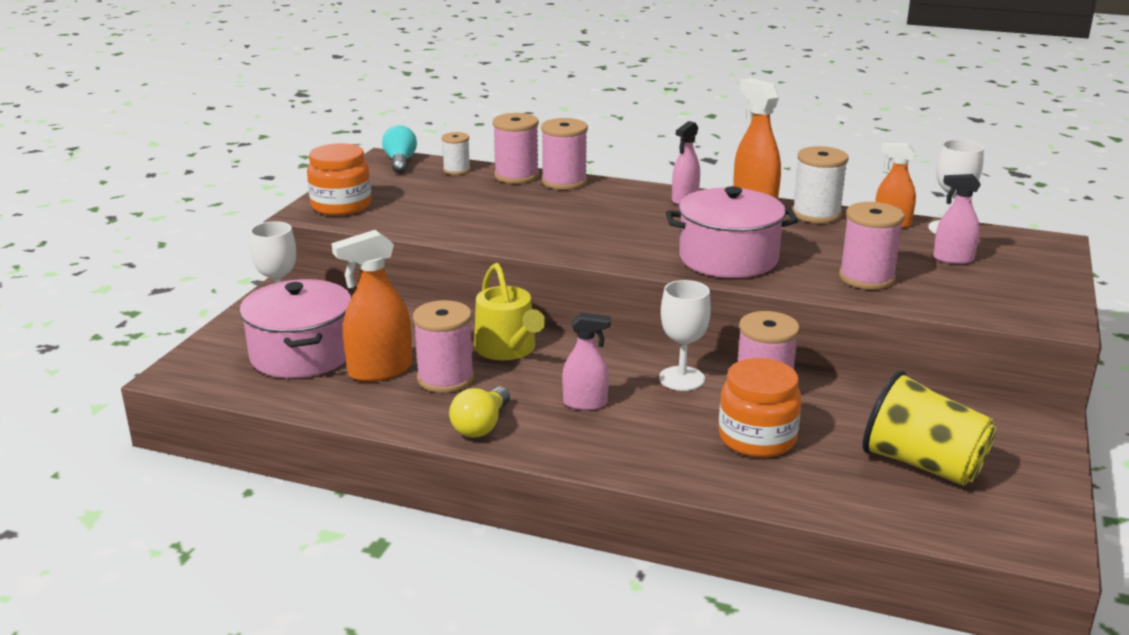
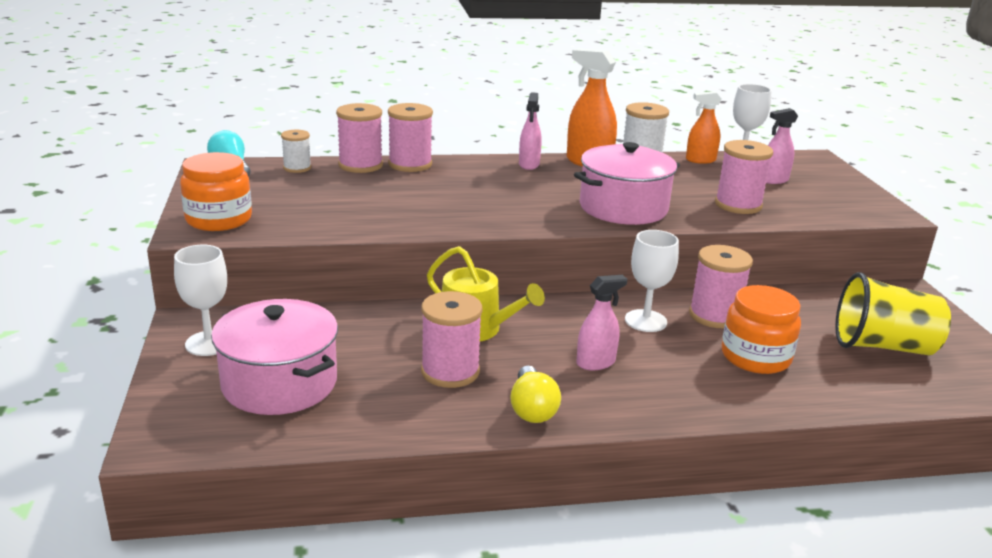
camera: 30 degrees left, 0 degrees up
orange spray bottle [332,230,412,382] -> none

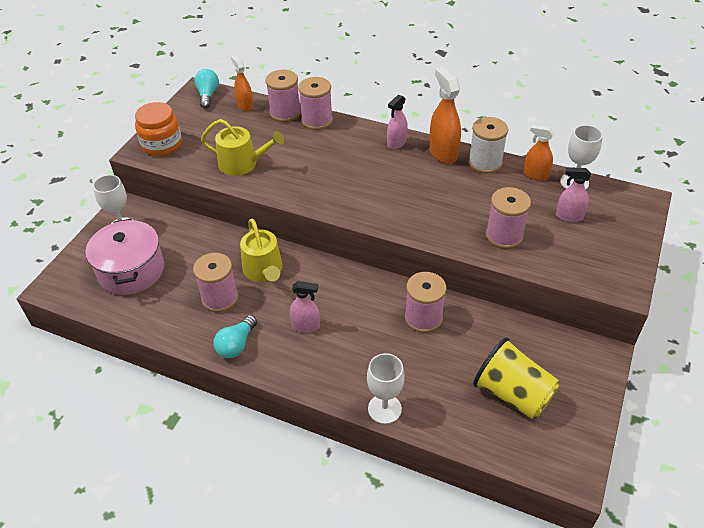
camera: 35 degrees right, 20 degrees up
white spool [281,130,311,173] -> orange spray bottle [231,55,253,111]
yellow light bulb [510,366,561,423] -> turquoise light bulb [213,315,257,358]
pink pot [574,142,680,225] -> none
white goblet [625,230,679,332] -> white goblet moved to [367,353,405,424]
orange jar [722,285,801,374] -> none
none -> yellow watering can [201,119,284,176]

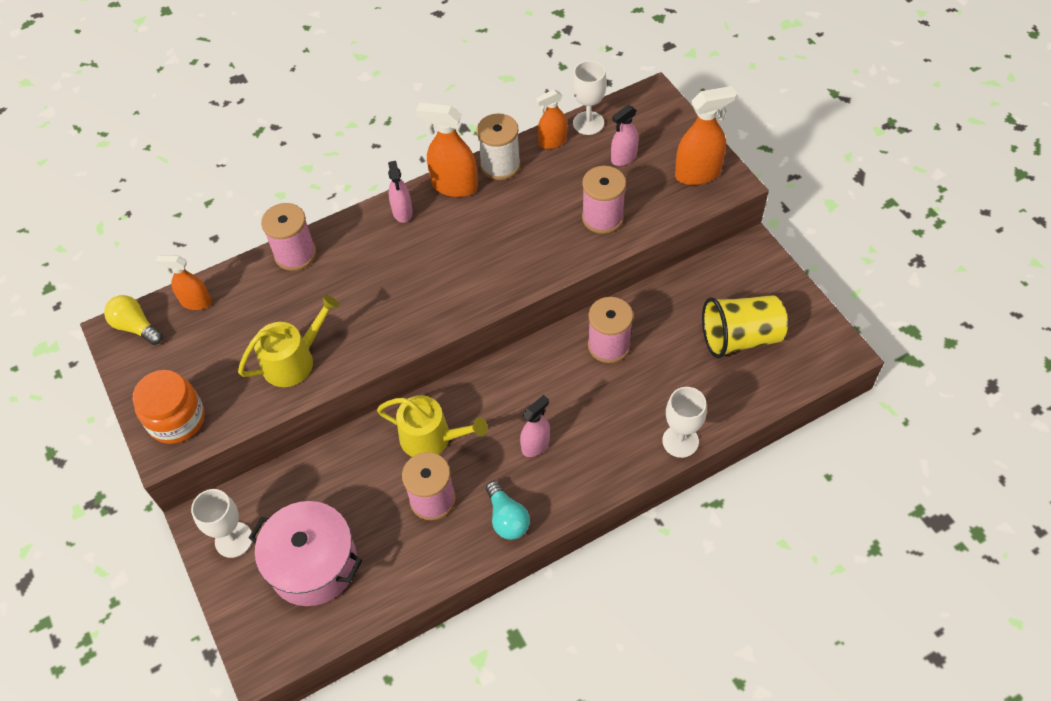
camera: 50 degrees left, 10 degrees up
turquoise light bulb [194,69,219,108] -> yellow light bulb [104,295,163,345]
pink spool [266,70,301,122] -> none
none -> orange spray bottle [675,86,737,185]

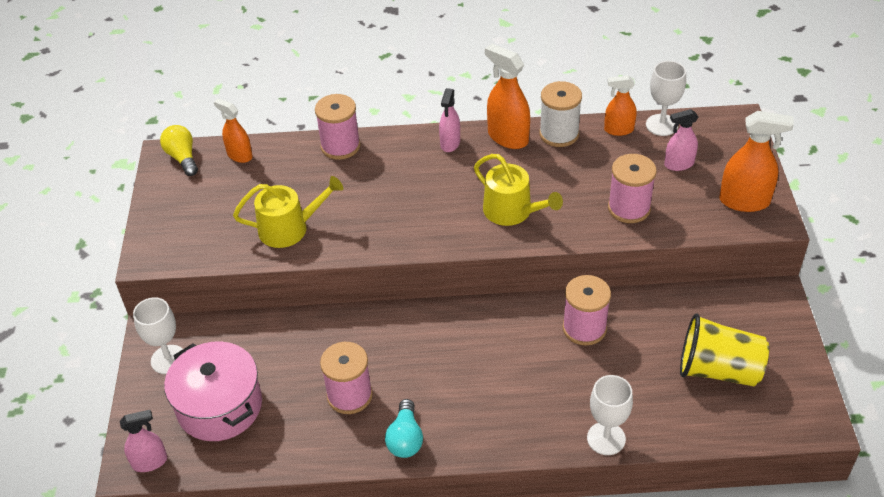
camera: 25 degrees right, 10 degrees down
orange jar [132,370,205,444] -> none
yellow watering can [377,395,488,457] -> yellow watering can moved to [474,154,563,226]
pink spray bottle [520,395,550,457] -> pink spray bottle moved to [120,410,167,472]

